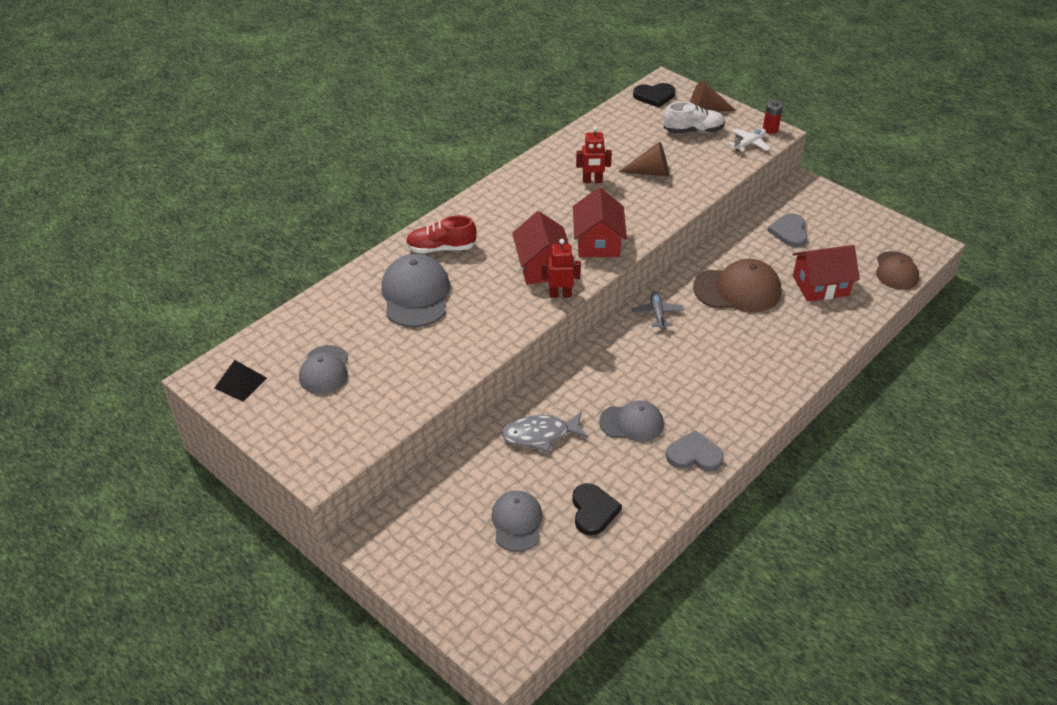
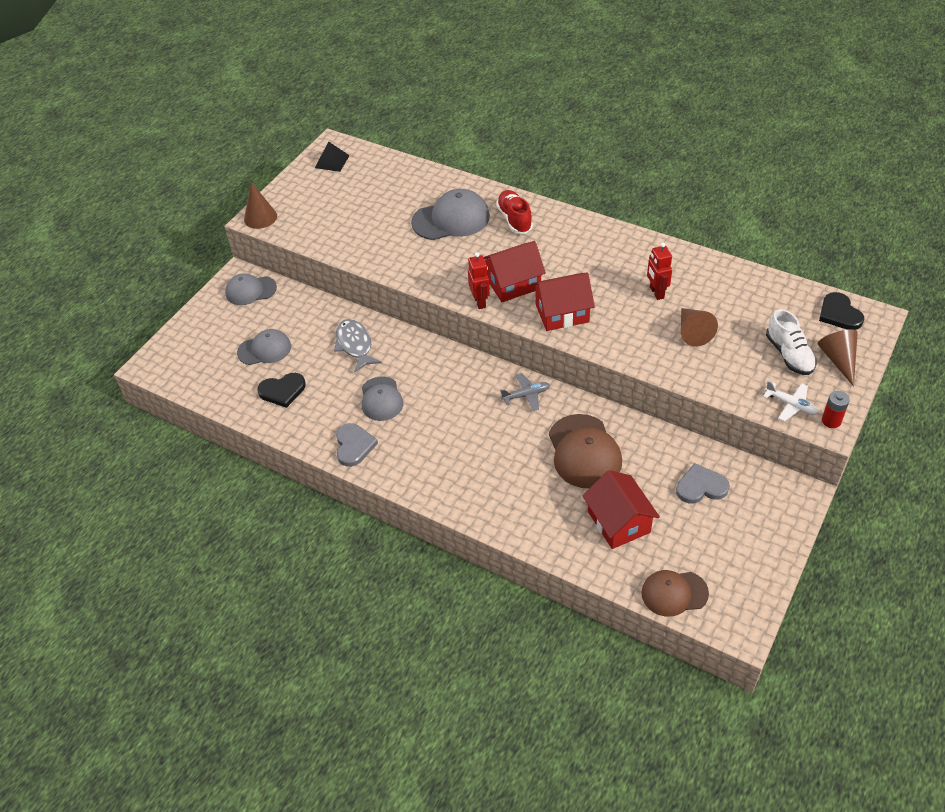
camera: 80 degrees right, 5 degrees up
grey cap [299,345,348,394] -> grey cap moved to [225,273,277,305]
none -> brown cone [244,182,277,229]

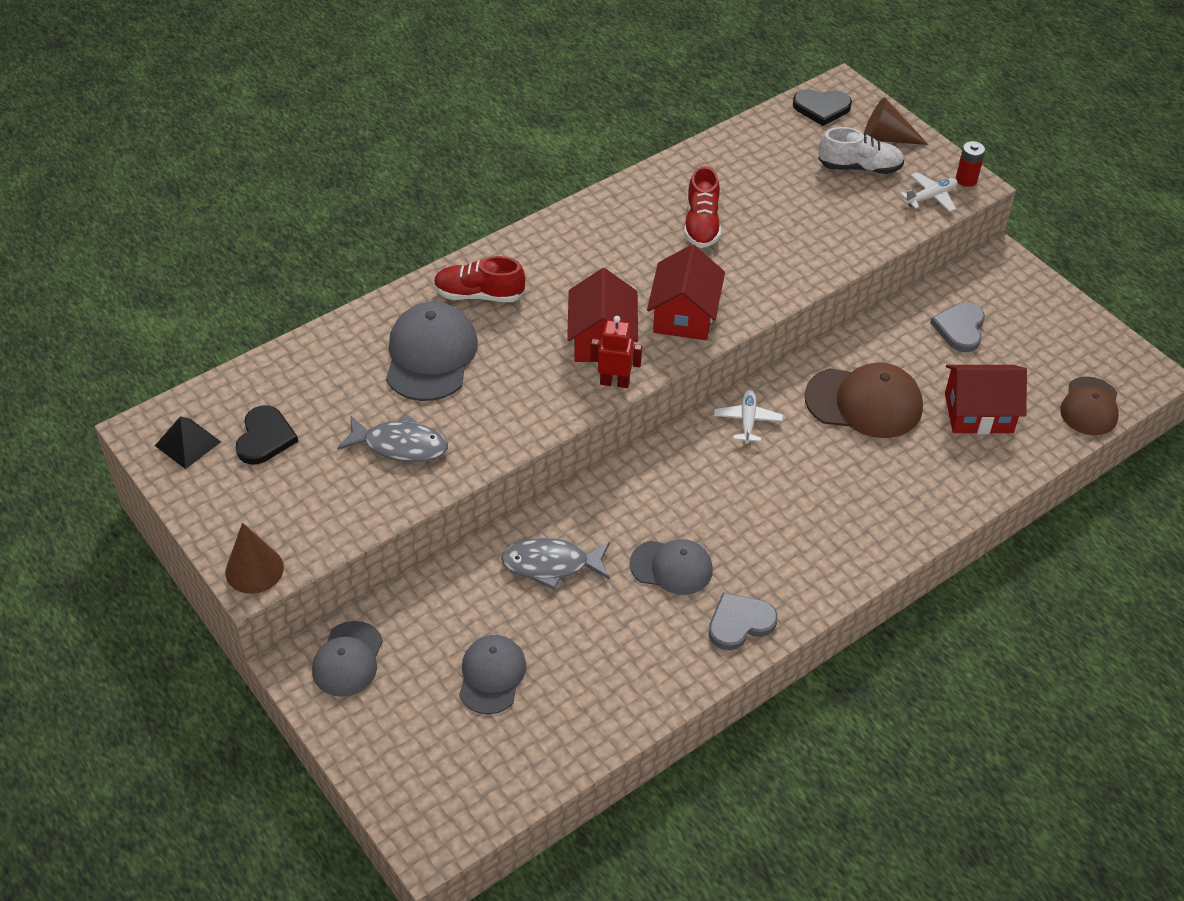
camera: 70 degrees left, 0 degrees up
black heart [257,373,306,408] -> black heart moved to [236,405,298,465]
grey heart [336,423,378,467] -> grey heart turned 45 degrees counterclockwise [709,592,778,650]
grey plane [500,373,550,411] -> white plane [714,390,783,444]
red robot [647,243,672,300] -> red shoe [684,166,721,248]
brown cone [681,308,718,346] -> none
none -> grey fish [337,414,448,463]

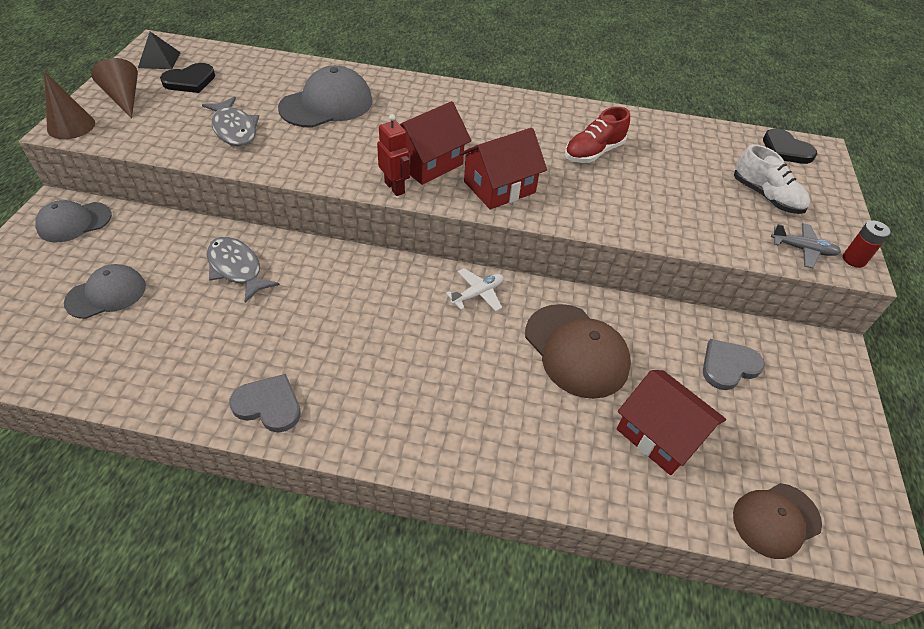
camera: 45 degrees right, 0 degrees up
red shoe [434,256,525,302] -> none
grey cap [630,539,713,595] -> none
brown cone [864,97,929,145] -> brown cone moved to [91,58,138,119]
white plane [900,172,958,212] -> grey plane [771,223,841,269]

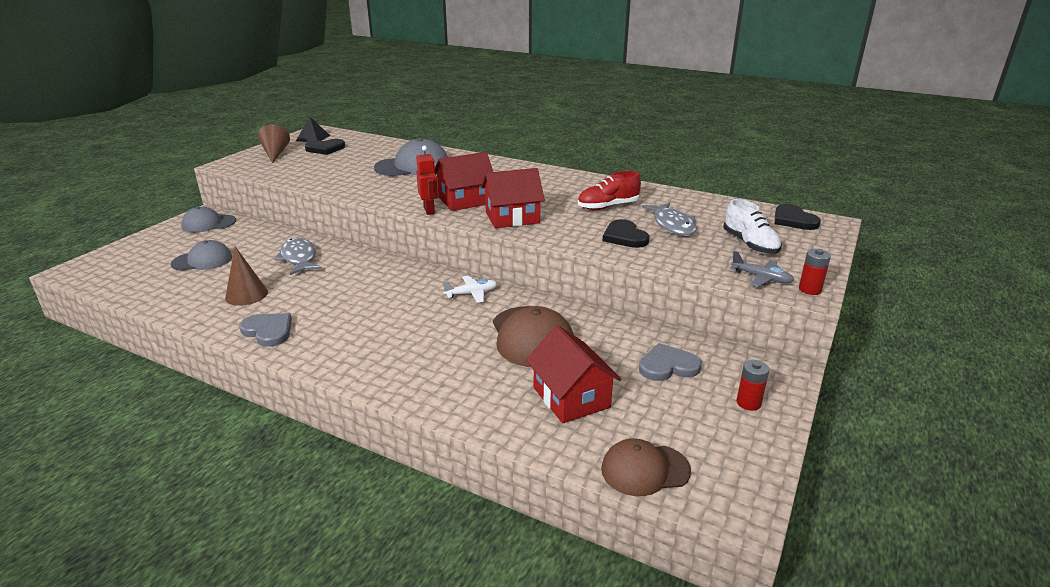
camera: 20 degrees right, 20 degrees down
brown cone [44,71,95,139] -> brown cone moved to [225,246,268,306]
grey fish [202,96,259,146] -> grey fish moved to [642,202,697,236]
none -> black heart [603,219,649,248]
none -> red battery [737,360,769,411]

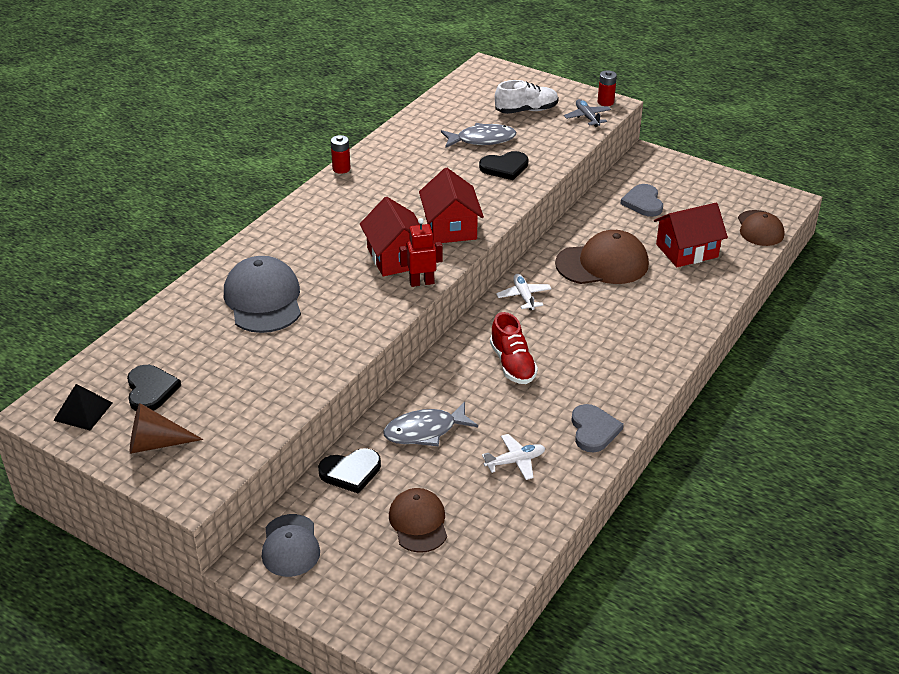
camera: 85 degrees left, 10 degrees up
grey cap [171,240,232,271] -> brown cap [389,488,447,553]
brown cone [225,246,268,306] -> white plane [482,434,545,480]
grey heart [239,313,292,347] -> grey heart turned 135 degrees clockwise [571,404,624,452]
red shoe [578,171,641,210] -> red shoe moved to [490,312,538,384]
grey plane [730,251,794,287] -> grey plane turned 60 degrees counterclockwise [564,99,611,127]
red battery [737,360,769,411] -> red battery moved to [331,135,351,174]
black heart [775,204,821,230] -> black heart moved to [318,448,381,494]

